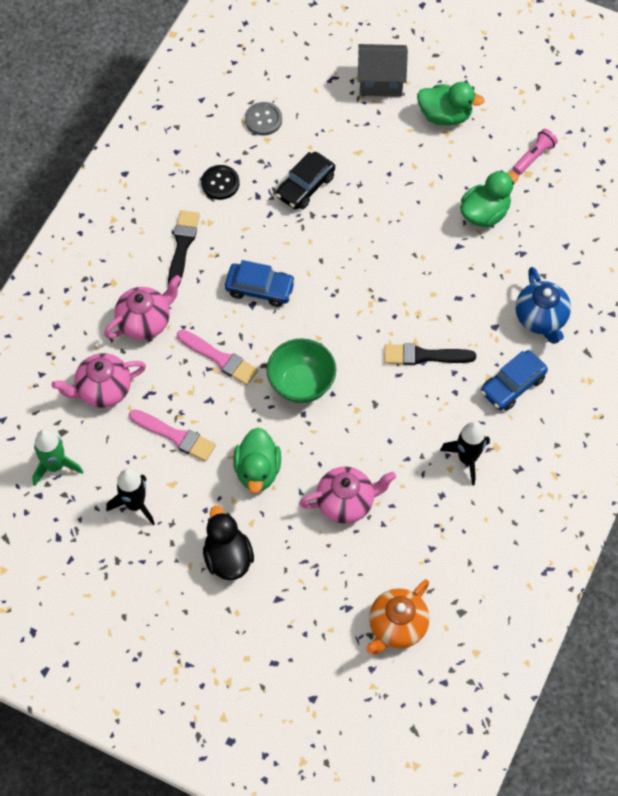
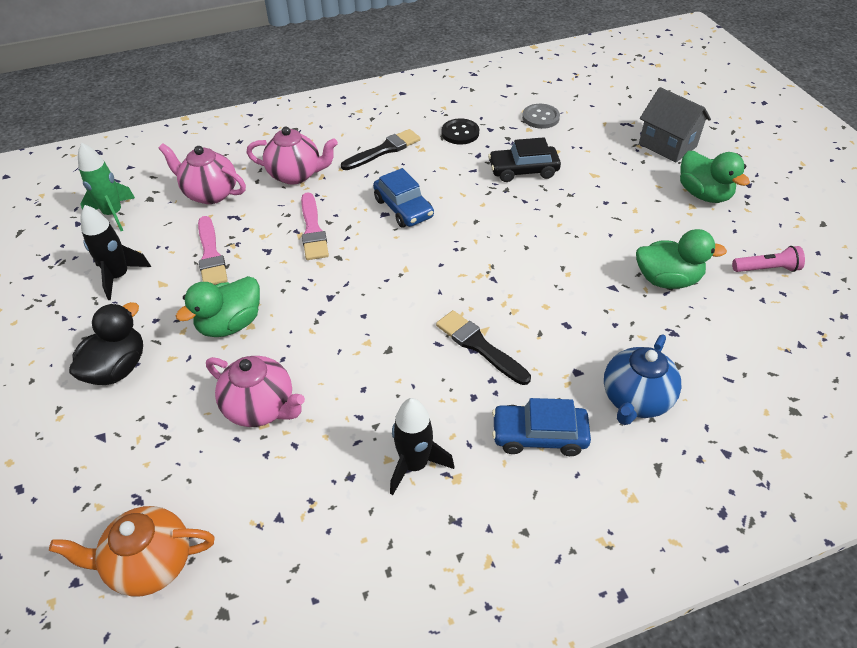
camera: 45 degrees right, 15 degrees down
green bowl [267,338,336,403] -> none

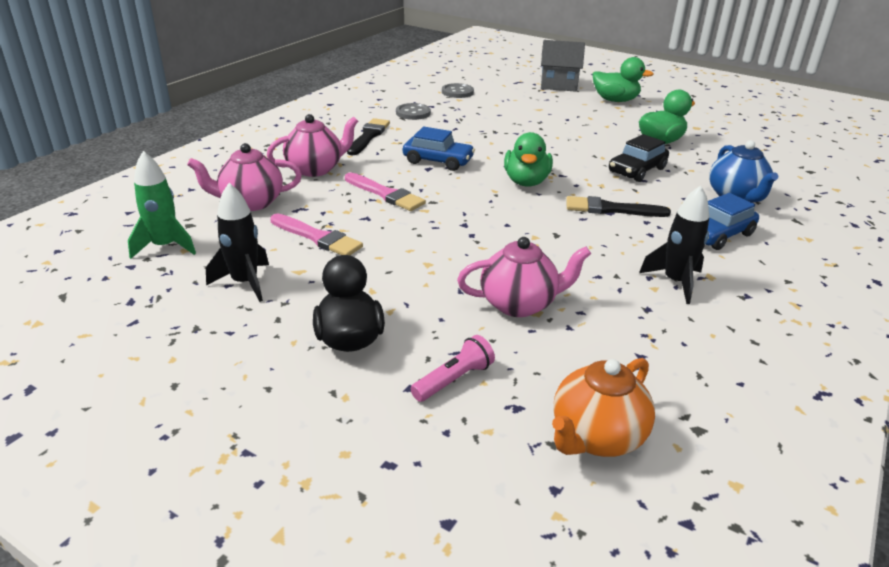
camera: 40 degrees left, 15 degrees down
green duck [176,276,260,337] -> green duck moved to [504,132,553,187]
black button [442,118,479,145] -> grey button [396,103,431,120]
black car [488,137,561,182] -> black car moved to [609,134,669,182]
pink flashlight [732,246,805,272] -> pink flashlight moved to [411,335,495,402]

